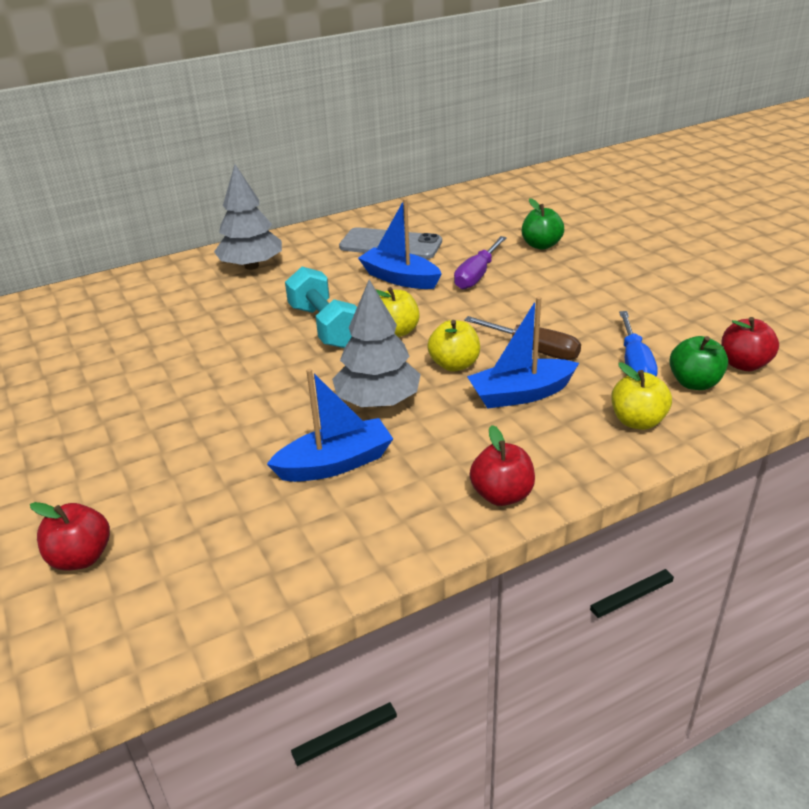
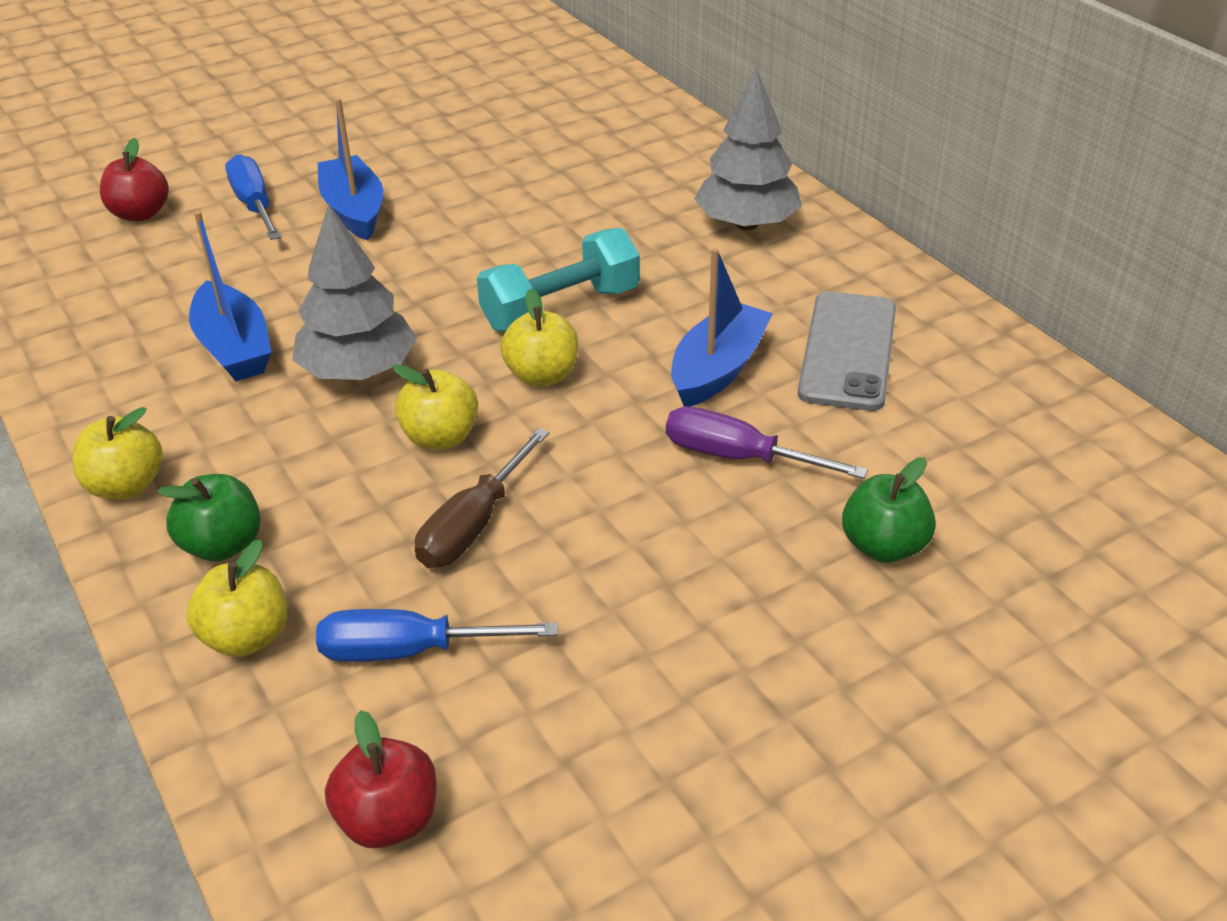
camera: 85 degrees right, 5 degrees up
blue boat [467,297,579,409] -> blue boat moved to [318,98,383,240]
red apple [469,425,535,506] -> yellow apple [72,407,163,499]
green apple [669,336,728,390] -> green apple moved to [157,474,261,562]
none -> blue screwdriver [225,154,281,240]

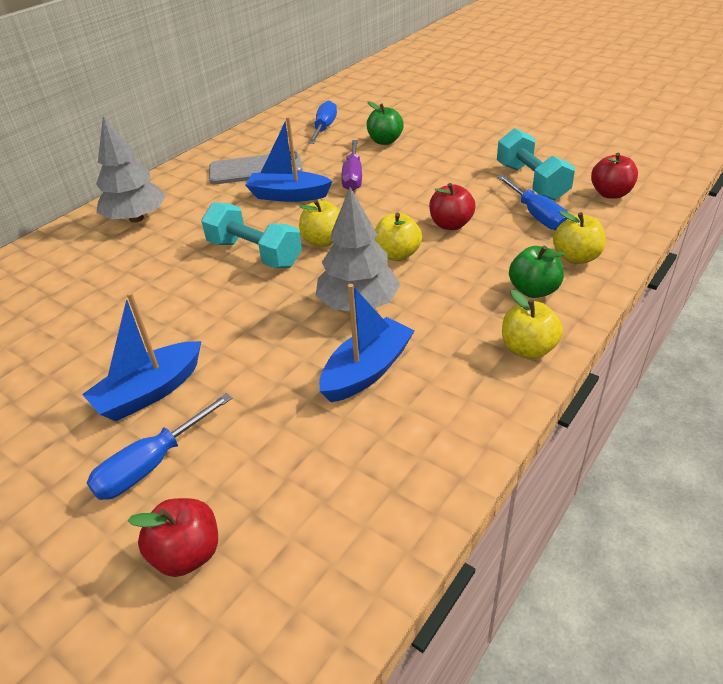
camera: 110 degrees left, 0 degrees up
brown screwdriver [415,428,549,568] -> red apple [429,183,476,230]
none -> blue screwdriver [308,100,337,144]
none -> turquoise dumbbell [497,128,575,201]

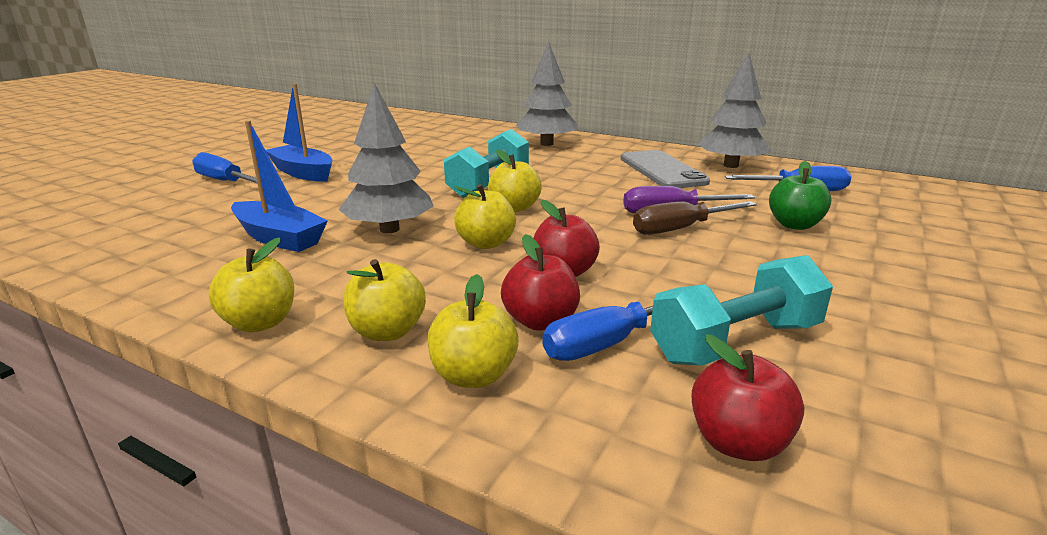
camera: 80 degrees right, 15 degrees down
red apple [128,498,218,577] -> red apple moved to [501,234,580,330]
blue boat [245,117,333,202] -> none
green apple [509,246,565,298] -> yellow apple [343,259,426,341]
none -> brown screwdriver [633,201,757,235]
none -> grey tree [698,52,771,168]

